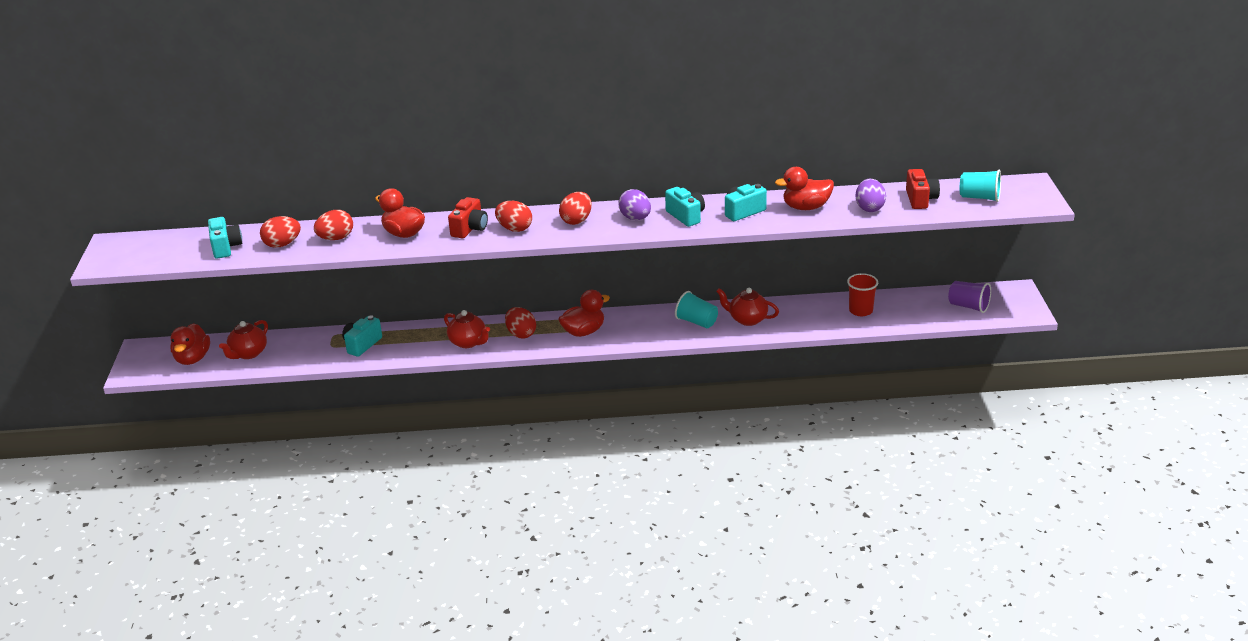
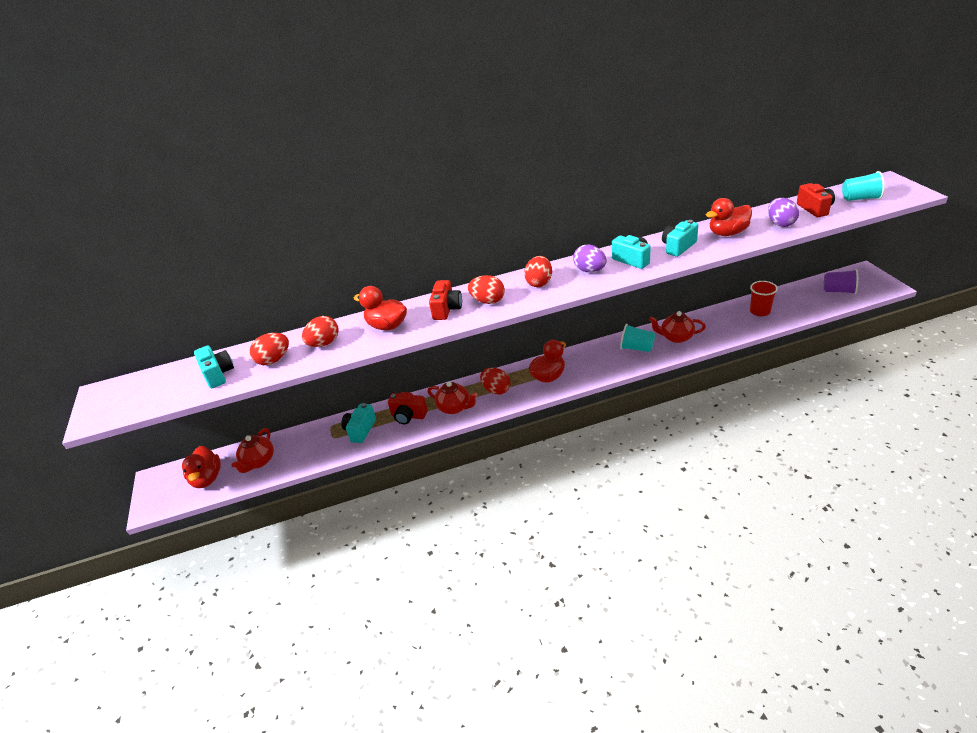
camera: 10 degrees left, 5 degrees up
none -> red camera [388,392,428,424]

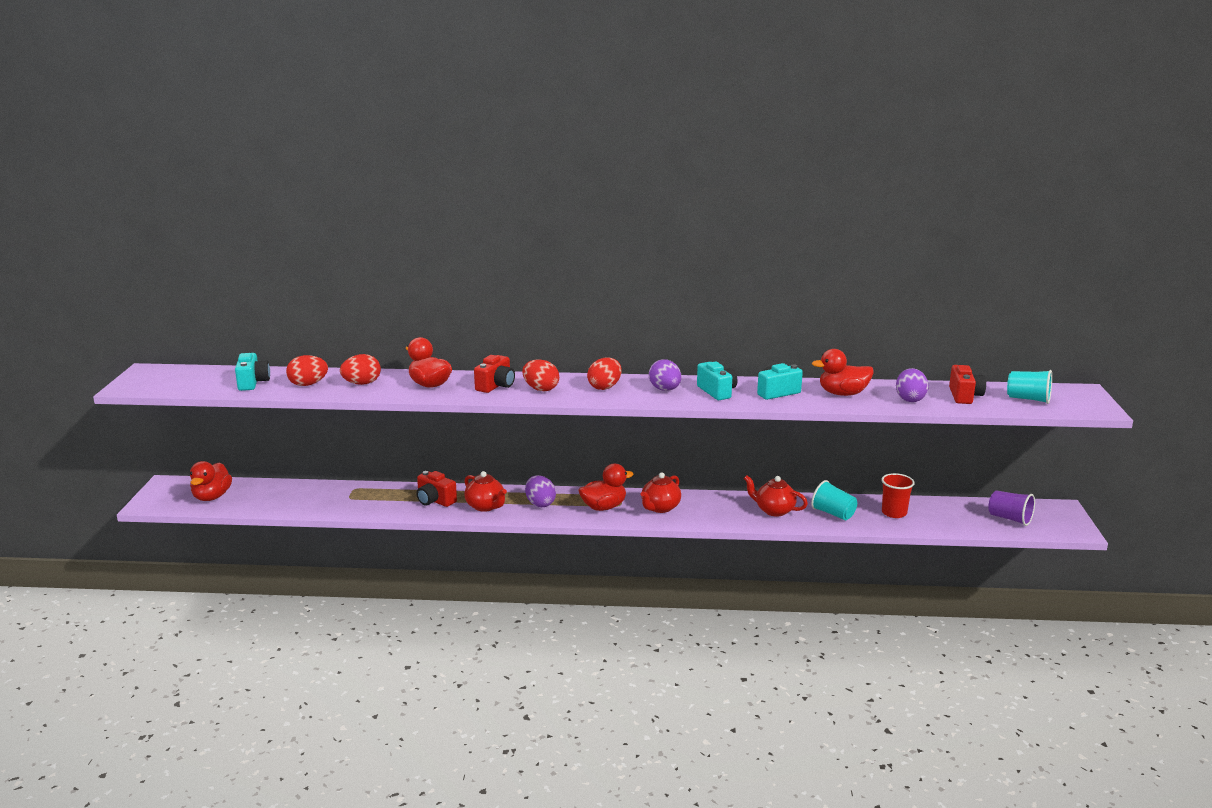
camera: 15 degrees right, 15 degrees down
red teapot [231,428,274,473] -> red teapot moved to [641,472,681,513]
turquoise camera [341,403,376,443] -> none
red egg [480,368,510,395] -> purple egg [525,475,556,507]
turquoise cup [620,324,655,352] -> turquoise cup moved to [811,480,857,520]

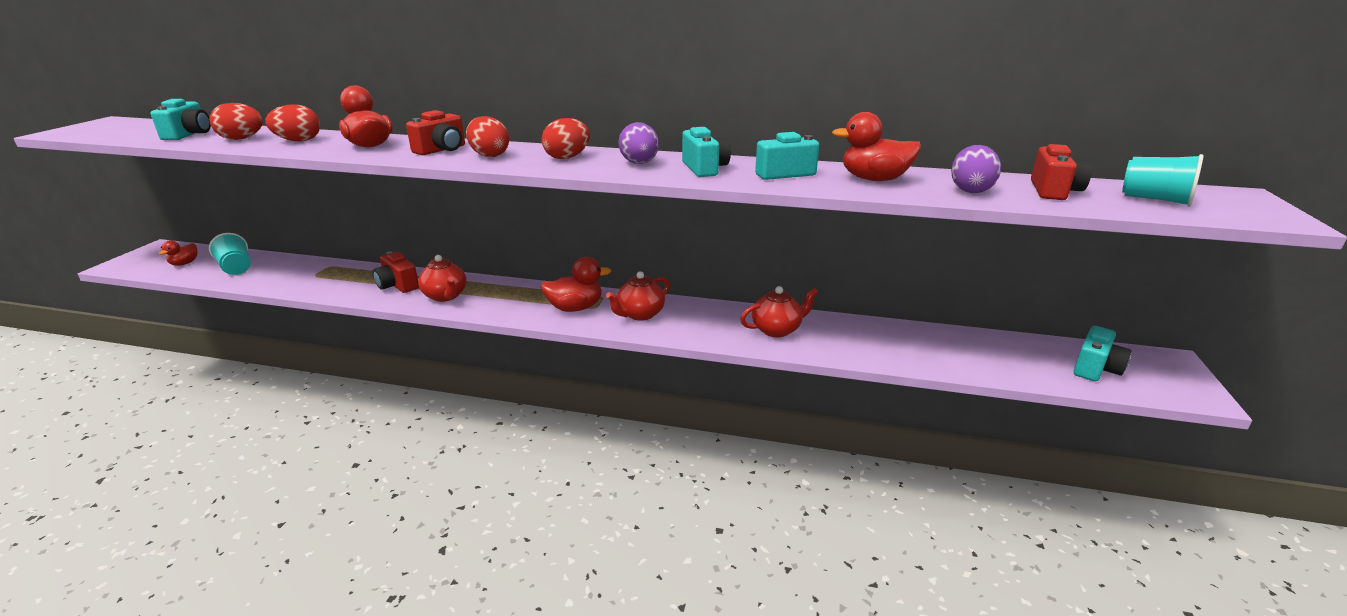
camera: 10 degrees right, 5 degrees up
red duck [190,461,232,501] -> red duck [159,240,197,266], size x0.59
purple egg [525,475,556,507] -> none
red teapot [744,475,808,517] -> red teapot turned 120 degrees clockwise [740,286,818,337]
turquoise cup [811,480,857,520] -> turquoise cup moved to [209,233,251,275]
red cup [881,473,915,518] -> none
purple cup [988,490,1035,526] -> turquoise camera [1074,326,1131,381]

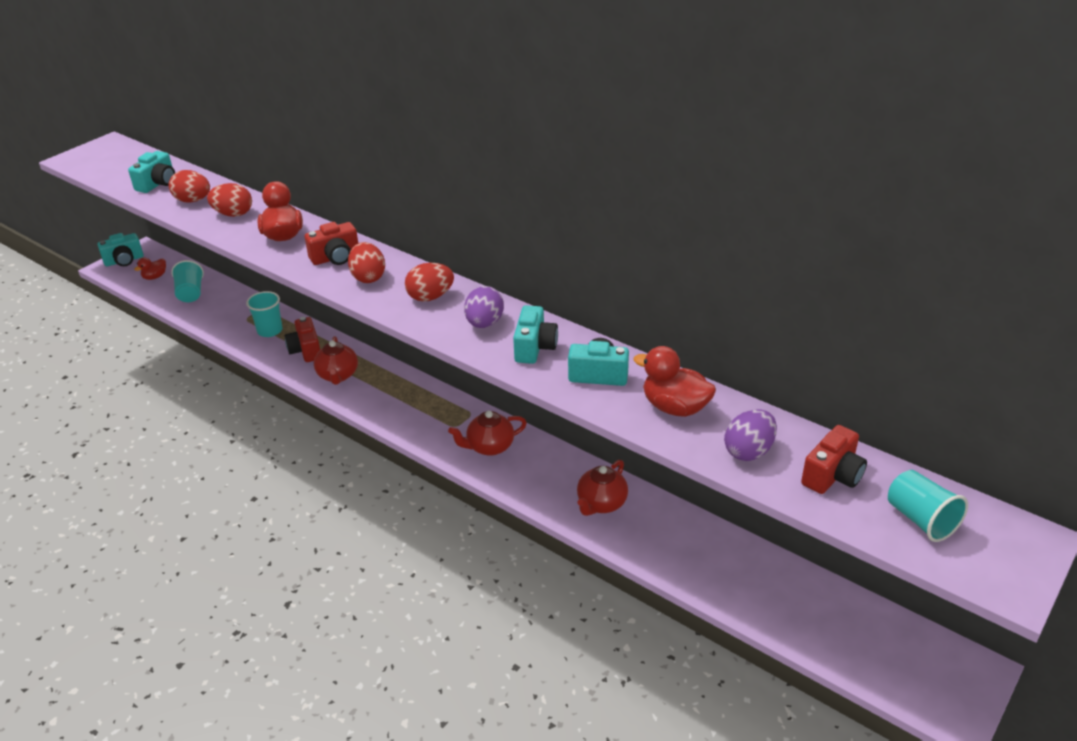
camera: 25 degrees right, 10 degrees up
red duck [540,257,612,312] -> none
red teapot [740,286,818,337] -> red teapot turned 120 degrees clockwise [577,460,628,516]
turquoise camera [1074,326,1131,381] -> turquoise camera moved to [97,233,144,266]
none -> turquoise cup [246,291,283,337]

